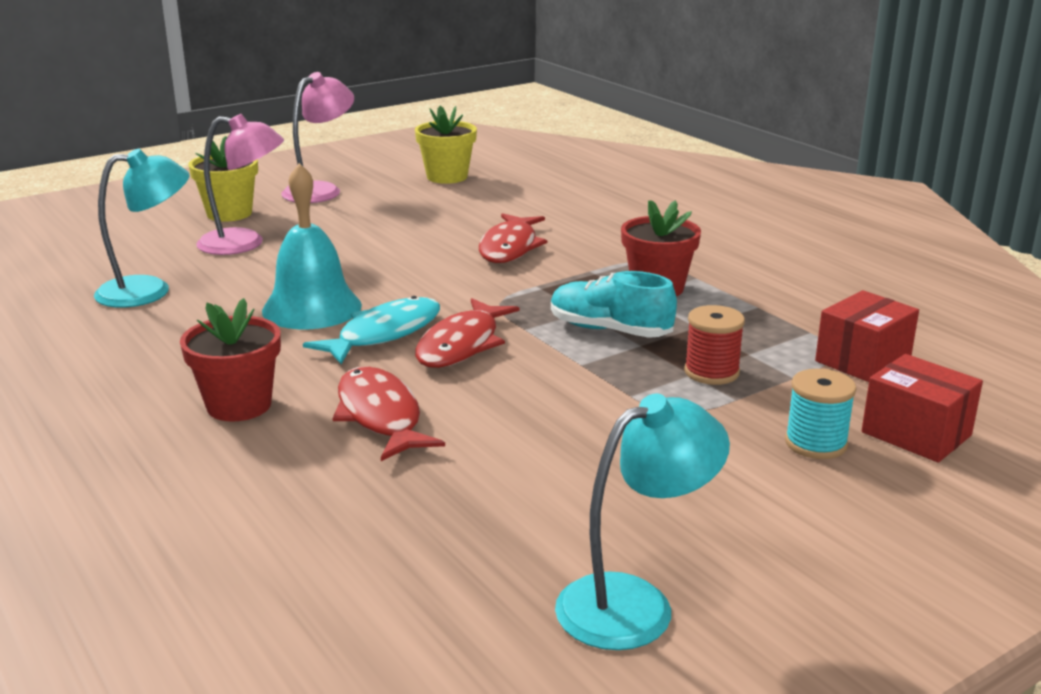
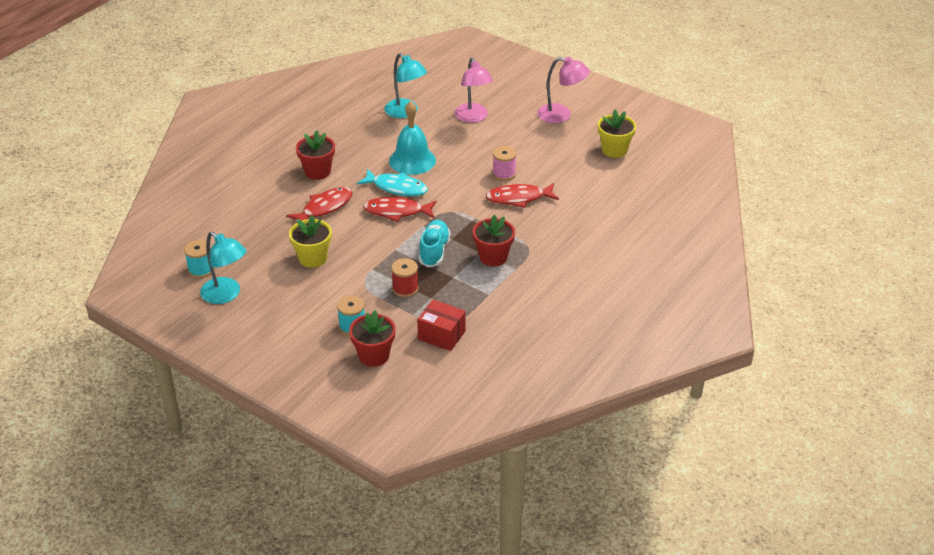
camera: 70 degrees right, 15 degrees up
yellow flower pot [188,136,258,222] -> yellow flower pot moved to [289,215,332,268]
red box [862,354,983,462] -> red flower pot [349,310,396,367]
none -> turquoise spool [184,240,214,278]
none -> pink spool [492,146,517,181]

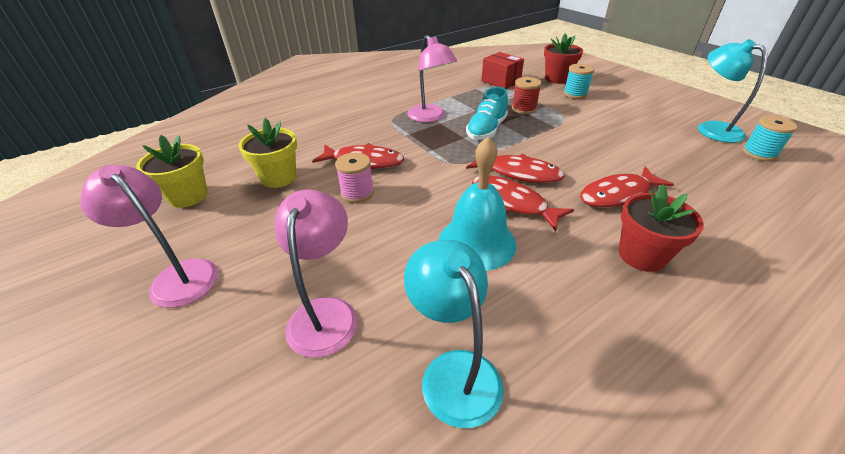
camera: 160 degrees left, 0 degrees up
yellow flower pot [289,215,332,268] -> yellow flower pot moved to [239,118,297,188]
turquoise fish [357,169,428,196] -> red fish [472,176,574,231]
red flower pot [473,215,515,267] -> pink lamp [407,35,457,122]

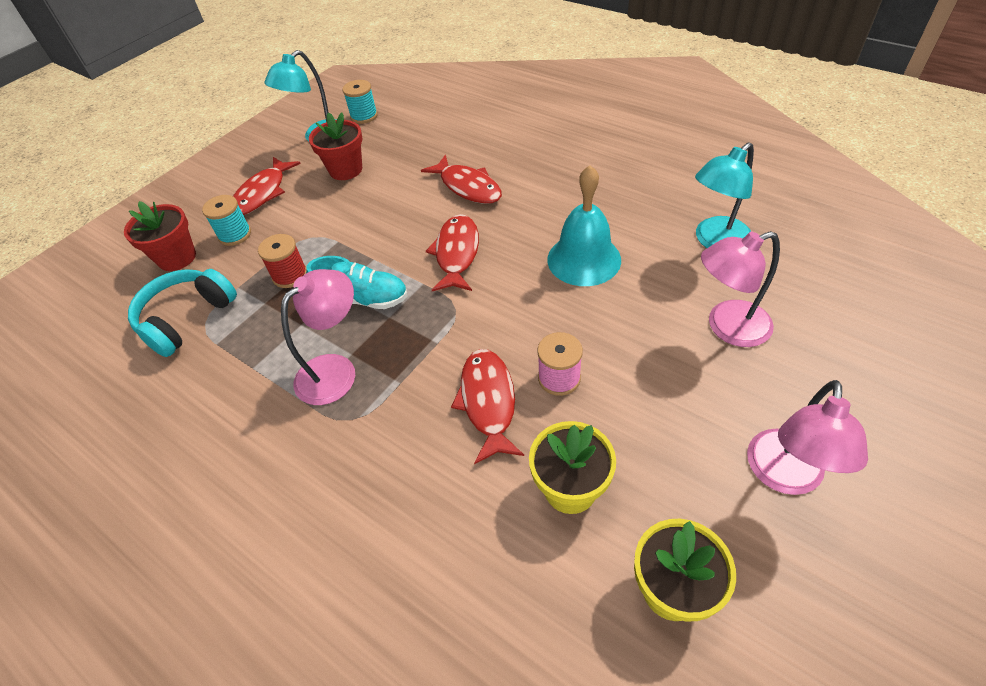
camera: 105 degrees left, 10 degrees up
red fish [472,176,574,231] -> red fish moved to [233,157,301,215]
red box [481,52,524,89] -> turquoise headphones [128,269,237,357]
red flower pot [619,184,704,272] -> red flower pot moved to [309,112,363,180]

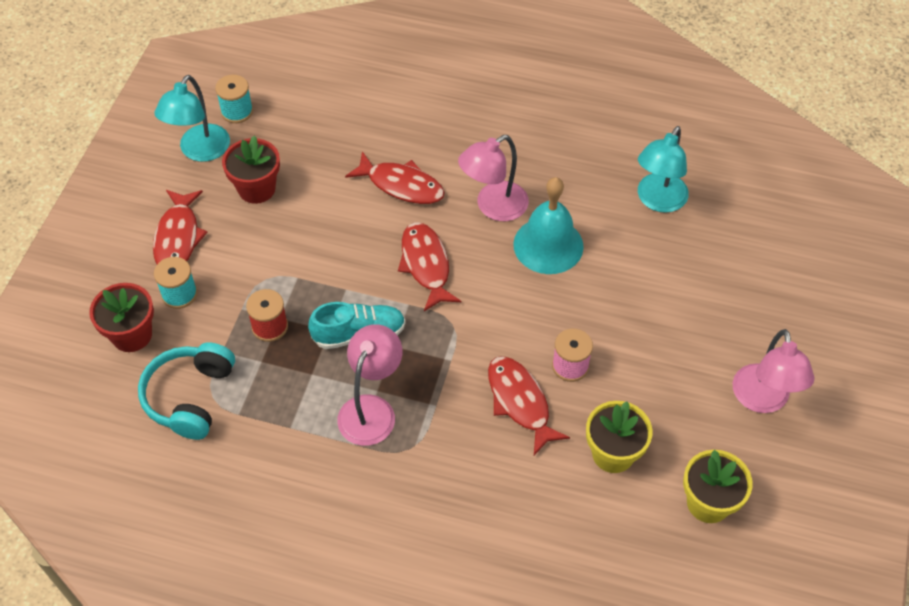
camera: 25 degrees left, 5 degrees up
pink lamp [701,231,780,347] -> pink lamp moved to [458,135,529,221]

